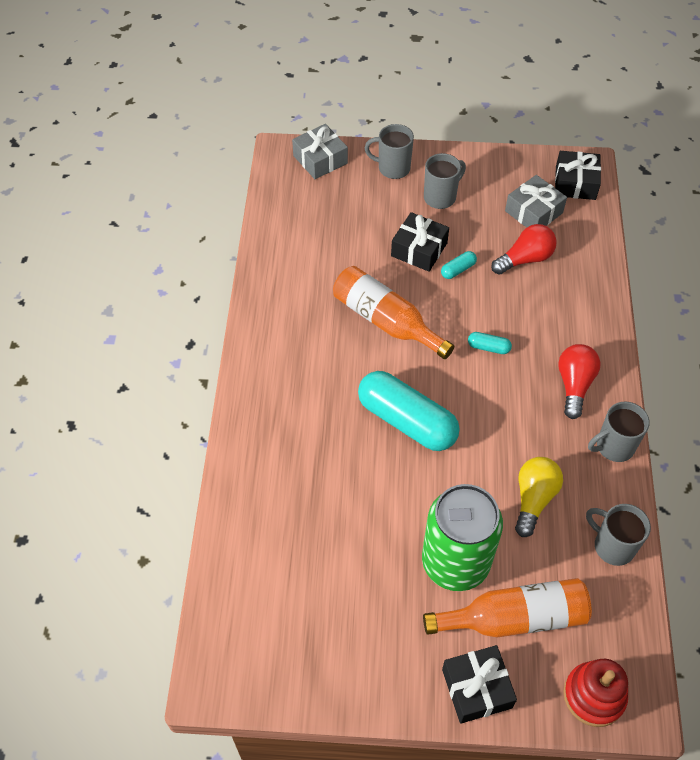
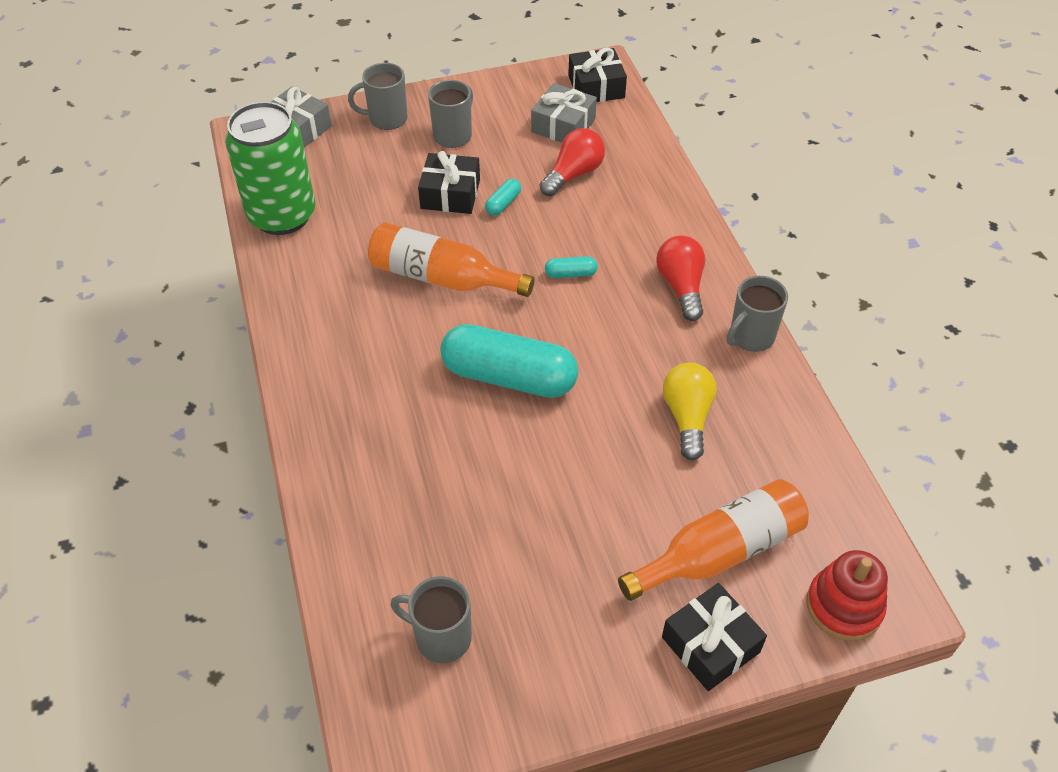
camera: 20 degrees left, 5 degrees down
green can [422,484,503,591] -> green can moved to [225,102,315,235]
grey mug [586,504,651,566] -> grey mug moved to [390,576,472,663]

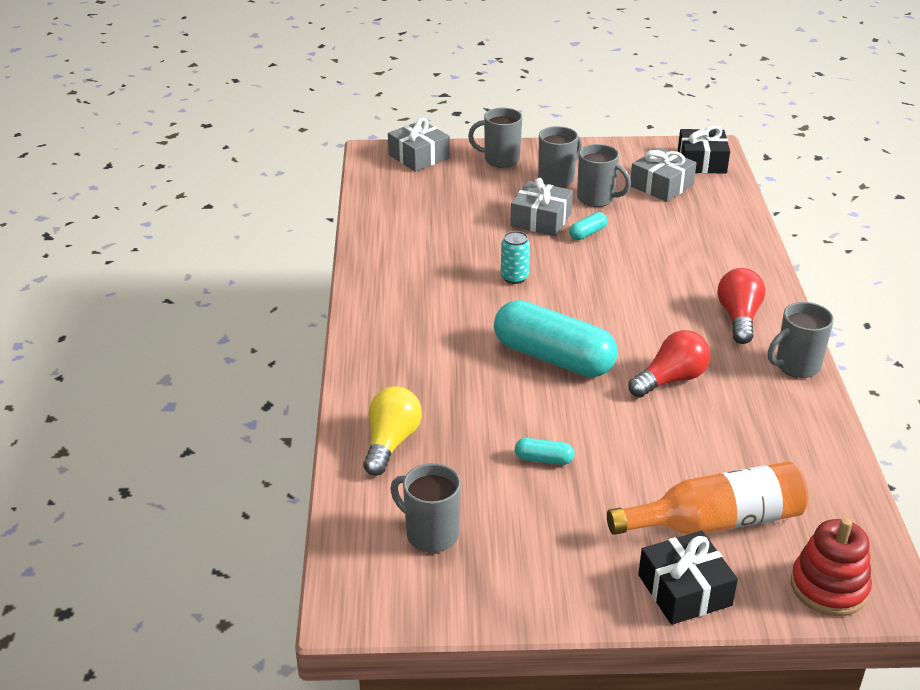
camera: 15 degrees right, 15 degrees down
green can [225,102,315,235] -> none
orange bottle [368,222,534,297] -> turquoise can [501,231,530,284]
black gift [418,151,480,214] -> grey gift [510,178,573,236]
red light bulb [540,128,605,196] -> red light bulb moved to [629,330,710,398]
turquoise capsule [545,256,598,278] -> turquoise capsule moved to [515,438,574,465]
yellow light bulb [663,363,717,460] -> yellow light bulb moved to [363,387,422,476]
none -> grey mug [577,144,631,207]

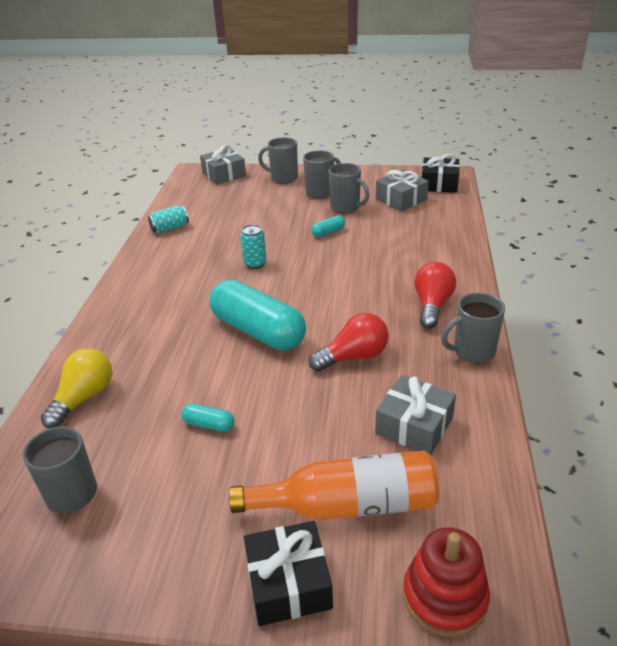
camera: 10 degrees right, 0 degrees up
grey gift [510,178,573,236] -> grey gift moved to [375,375,456,455]
none -> turquoise can [148,206,189,233]

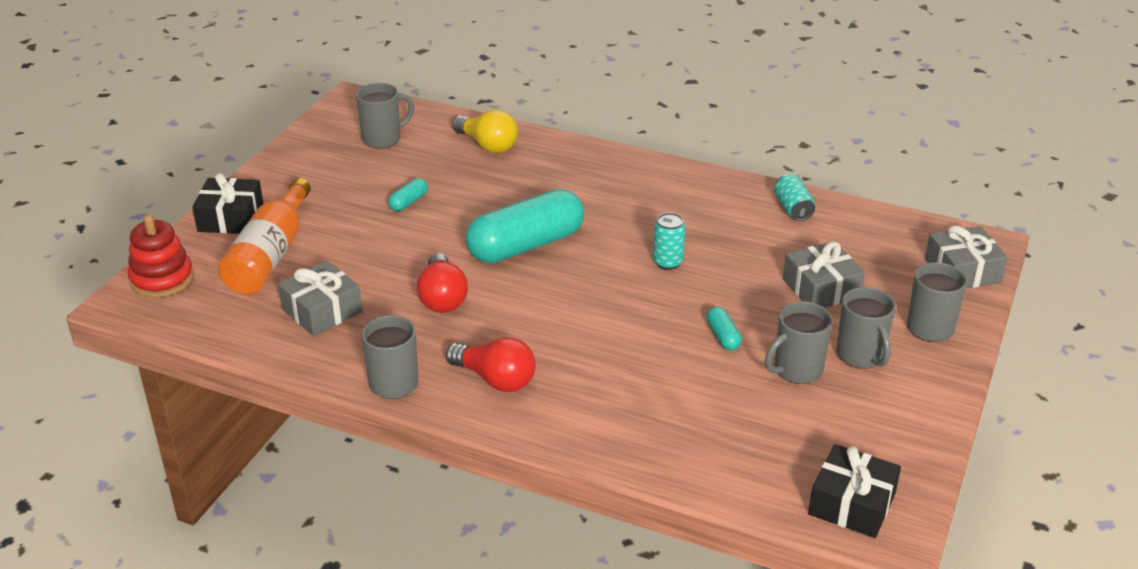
camera: 105 degrees right, 0 degrees up
grey gift [376,170,429,211] -> grey gift moved to [783,241,865,308]

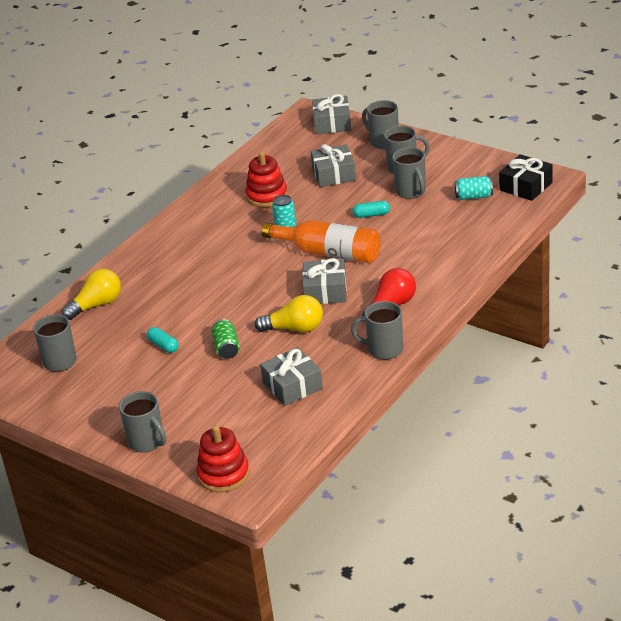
camera: 75 degrees left, 0 degrees up
black gift [192,173,264,234] -> grey mug [119,391,166,453]
orange bottle [218,178,311,294] -> orange bottle moved to [262,220,381,263]
red light bulb [417,253,468,313] -> yellow light bulb [254,295,323,332]
turquoise capsule [466,189,584,263] -> none
turquoise can [774,174,815,221] -> turquoise can moved to [455,176,493,200]
none -> green can [212,319,240,359]
none -> red stacking toy [245,152,288,207]
none -> grey gift [302,258,347,304]

